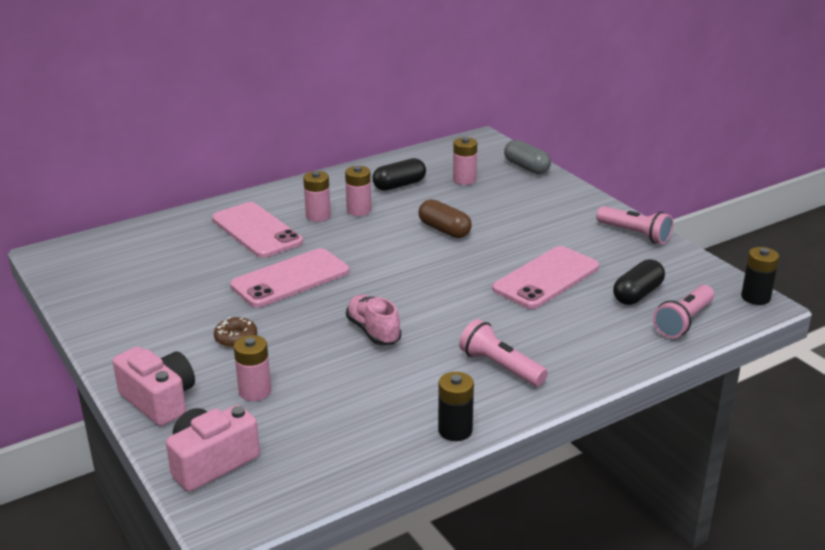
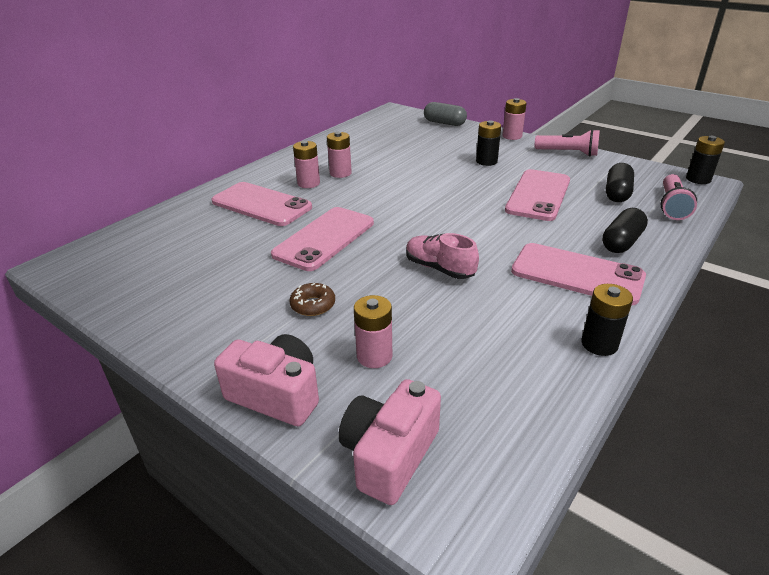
camera: 20 degrees left, 5 degrees up
black capsule [372,158,426,191] -> black capsule moved to [602,208,648,253]
brown capsule [419,199,472,238] -> none
pink battery [453,137,477,185] -> pink battery moved to [502,98,527,140]
pink flashlight [459,319,548,386] -> pink phone [511,243,646,305]
none -> black battery [476,120,501,166]

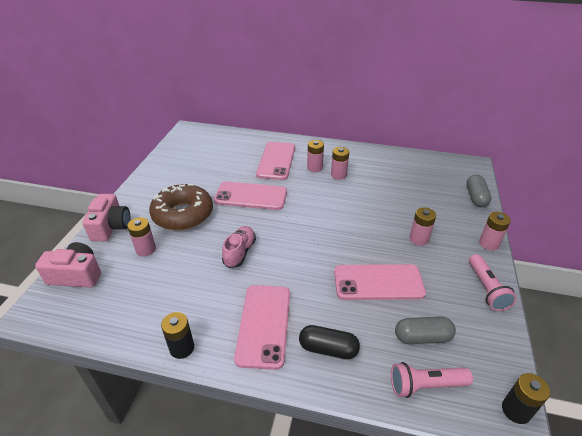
camera: 65 degrees right, 5 degrees up
brown donut [289,283,335,316] -> brown donut [149,184,213,230], size x2.40
black battery [476,120,501,166] -> pink battery [409,207,436,246]
black capsule [606,163,634,202] -> grey capsule [395,317,456,344]

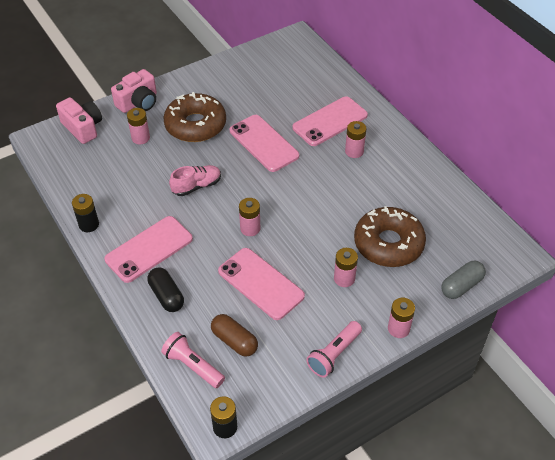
camera: 45 degrees right, 10 degrees up
pink battery [331,147,349,180] -> pink battery moved to [239,198,260,236]
grey capsule [395,317,456,344] -> brown capsule [211,314,258,357]
none -> brown donut [354,206,426,267]

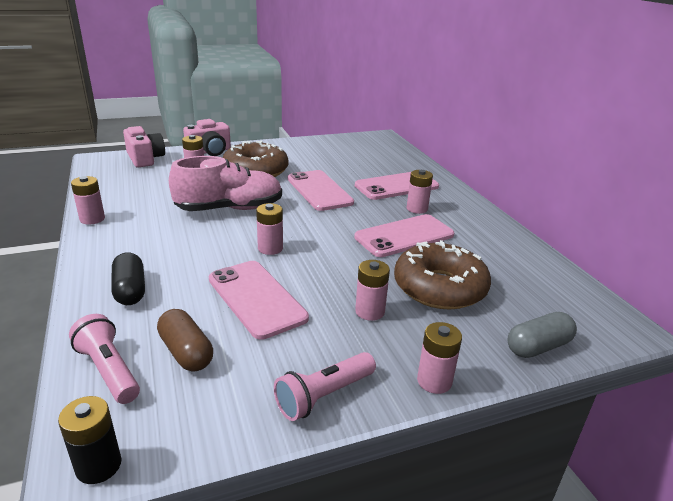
camera: 10 degrees right, 20 degrees down
black battery [72,194,99,232] -> pink battery [71,176,105,225]
pink phone [105,216,193,283] -> pink phone moved to [354,214,454,257]
pink shoe [169,165,221,196] -> pink shoe [169,156,282,211], size x1.74

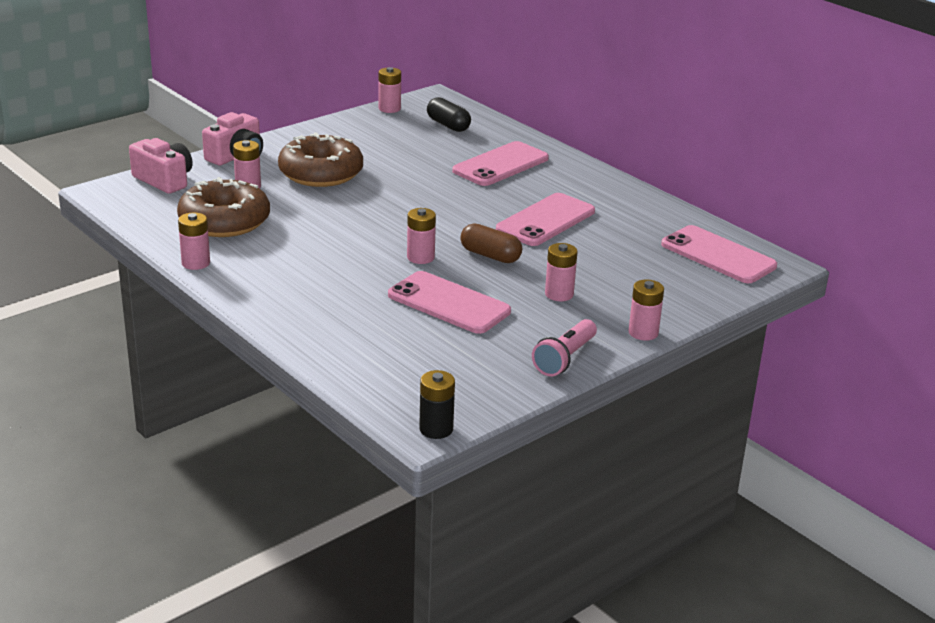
camera: 20 degrees left, 0 degrees up
pink flashlight [69,314,140,404] -> none
black capsule [111,252,145,305] -> black capsule moved to [427,97,471,132]
brown capsule [157,309,213,371] -> brown capsule moved to [460,223,522,263]
pink shoe [169,156,282,211] -> none
pink phone [288,170,354,211] -> pink phone moved to [661,225,777,283]
brown donut [394,240,491,309] -> brown donut moved to [177,177,270,237]
pink battery [407,170,433,214] -> pink battery moved to [379,67,401,113]
grey capsule [508,312,577,358] -> none

